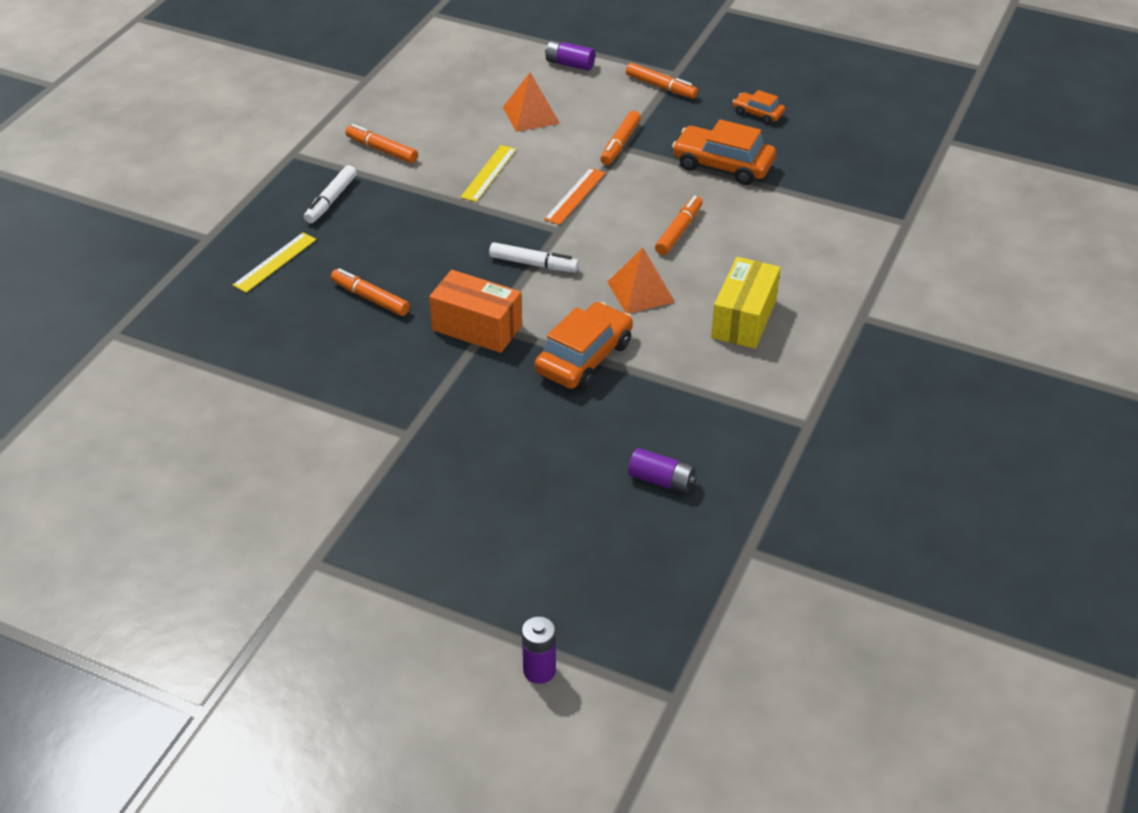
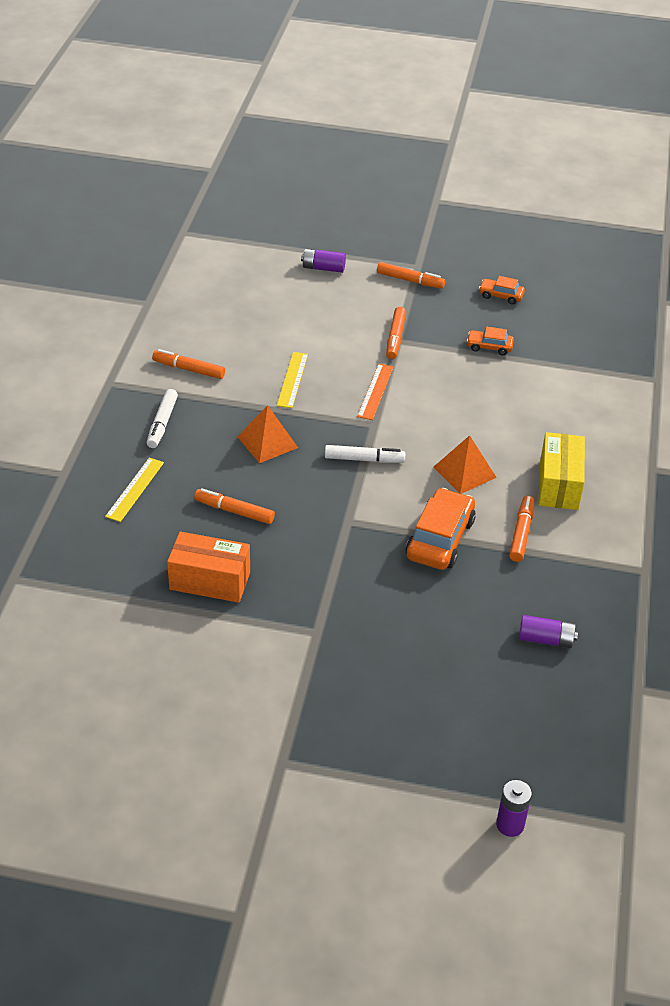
camera: 15 degrees left, 0 degrees up
orange box [429,270,522,353] -> orange box moved to [167,532,250,603]
orange pyramid [503,72,560,132] -> orange pyramid moved to [237,405,298,463]
orange marker [655,196,703,255] -> orange marker moved to [509,495,534,562]
orange car [672,119,776,185] -> orange car [467,327,514,355], size x0.53

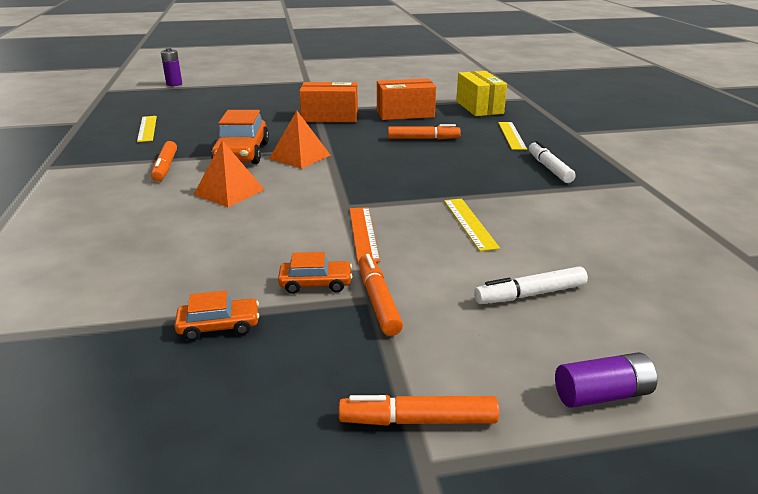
camera: 160 degrees right, 15 degrees down
orange marker [152,349,225,379] -> none
orange pyramid [237,405,298,463] -> orange pyramid moved to [269,111,331,169]
white marker [325,445,405,463] -> white marker moved to [474,266,588,304]
orange car [479,276,525,305] -> orange car moved to [278,252,352,294]
purple battery [519,615,578,648] -> yellow ruler [137,116,157,142]
yellow box [538,432,585,510] -> yellow box moved to [456,71,507,116]
none -> orange box [299,82,358,122]

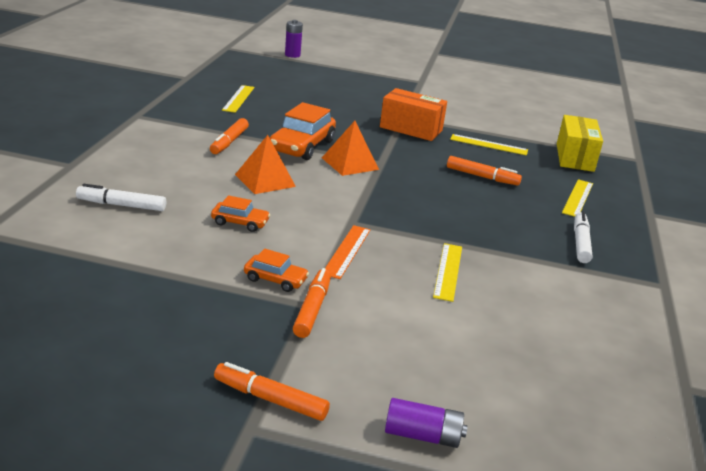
camera: 20 degrees right, 0 degrees up
orange car [175,291,259,341] -> orange car moved to [211,195,270,232]
orange box [377,79,436,120] -> yellow ruler [450,134,528,156]
white marker [474,266,588,304] -> white marker moved to [76,184,166,211]

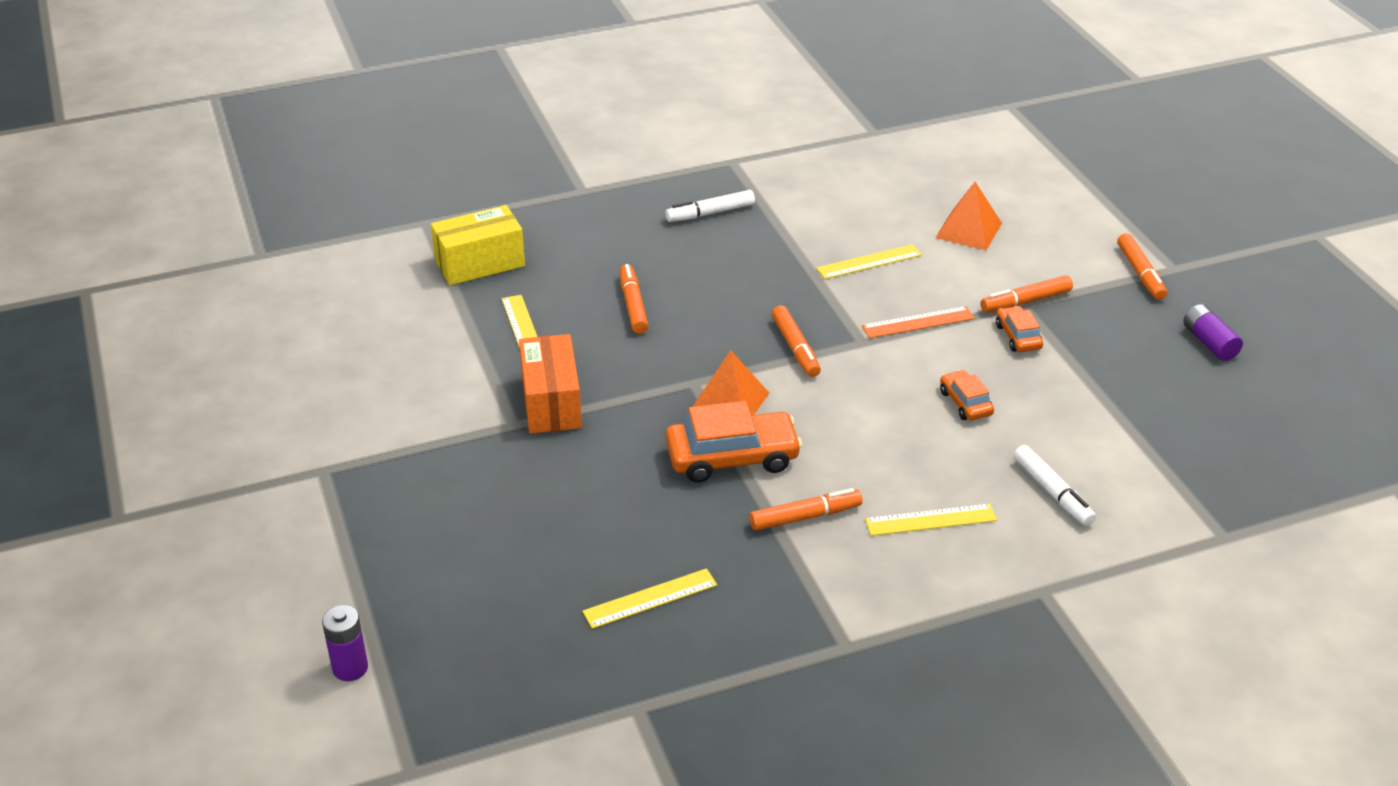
camera: 120 degrees left, 10 degrees up
orange pyramid [235,135,296,194] -> orange pyramid moved to [935,182,1002,251]
purple battery [385,398,468,448] -> purple battery moved to [1183,304,1243,361]
yellow ruler [562,179,593,217] -> yellow ruler moved to [865,504,997,536]
none -> orange marker [772,305,821,377]

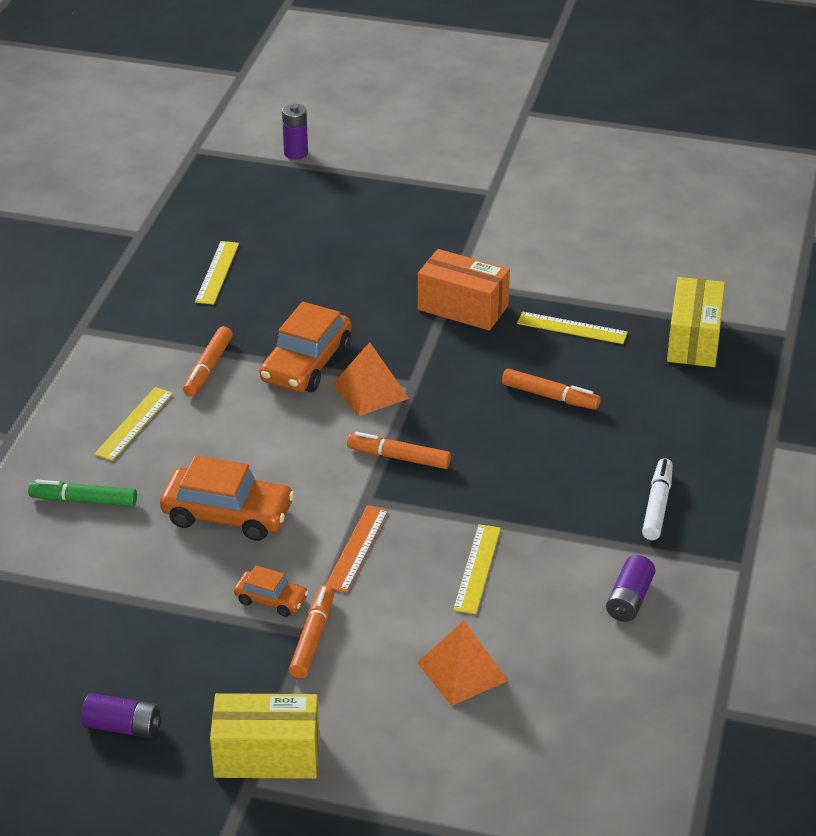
camera: 125 degrees right, 0 degrees up
orange car [940,370,994,420] -> orange car [160,455,295,541], size x1.87
white marker [1014,445,1096,526] -> green marker [28,480,137,507]
orange marker [1117,233,1167,300] -> yellow box [210,693,319,779]
none -> purple battery [606,555,655,622]

